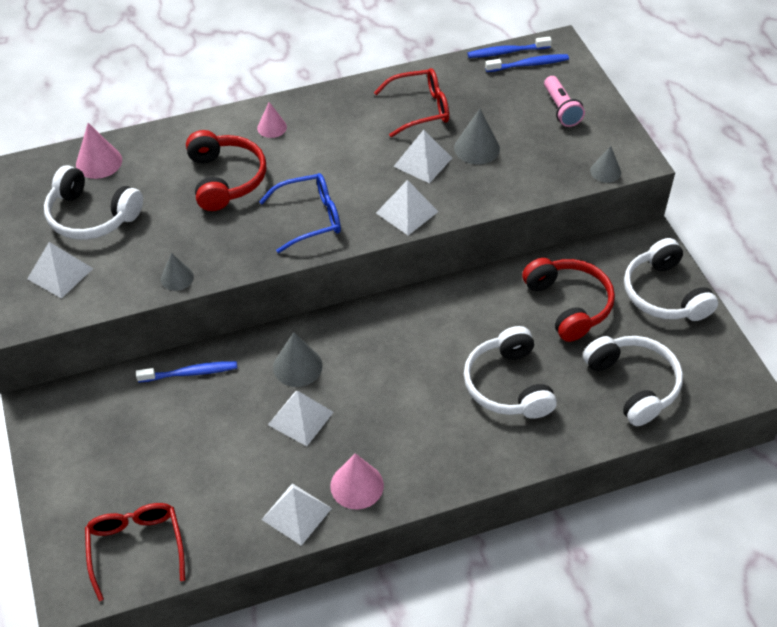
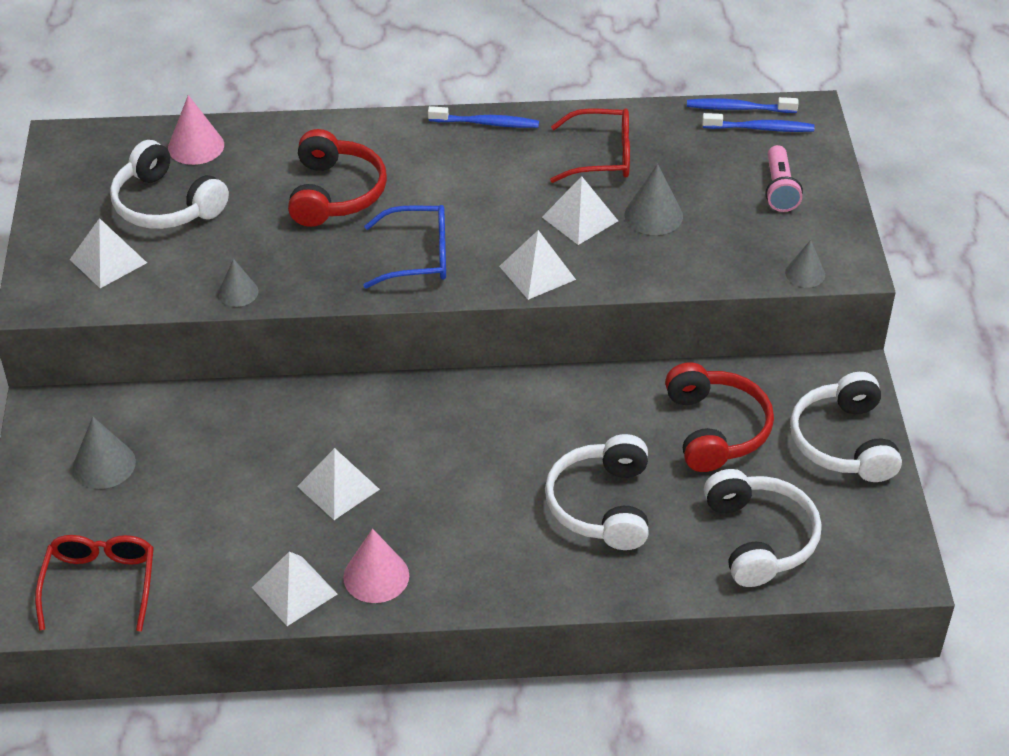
camera: 15 degrees right, 5 degrees down
blue toothbrush [136,361,237,383] -> blue toothbrush moved to [428,106,539,128]
pink cone [257,102,287,138] -> none
grey cone [273,332,323,387] -> grey cone moved to [73,417,136,489]

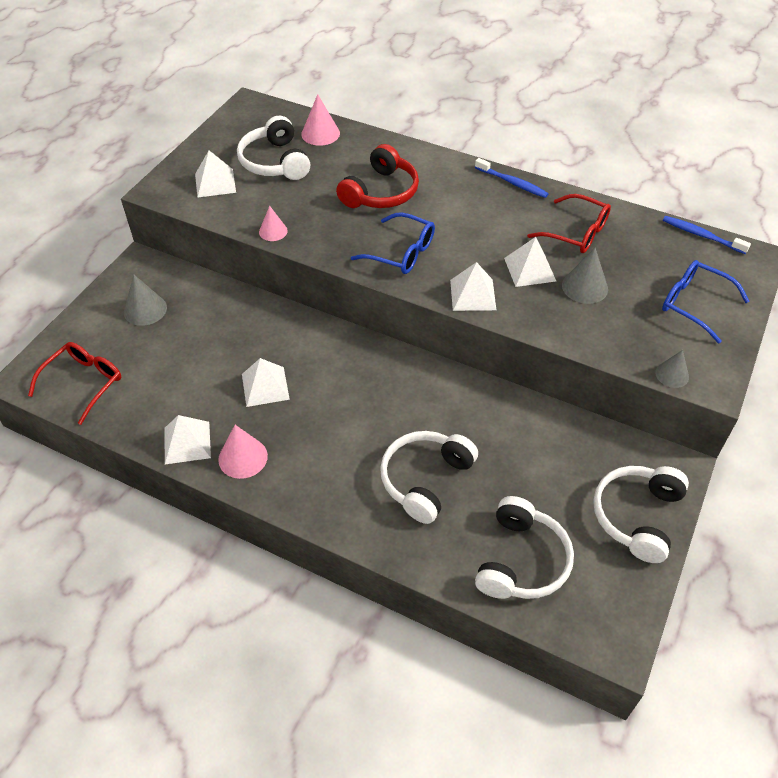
camera: 30 degrees right, 5 degrees up
grey cone [218,259,259,307] -> pink cone [259,206,288,241]
red headphones [665,363,774,472] -> none
blue toothbrush [702,113,815,132] -> none
pink flashlight [765,145,803,212] -> blue glasses [662,260,749,343]

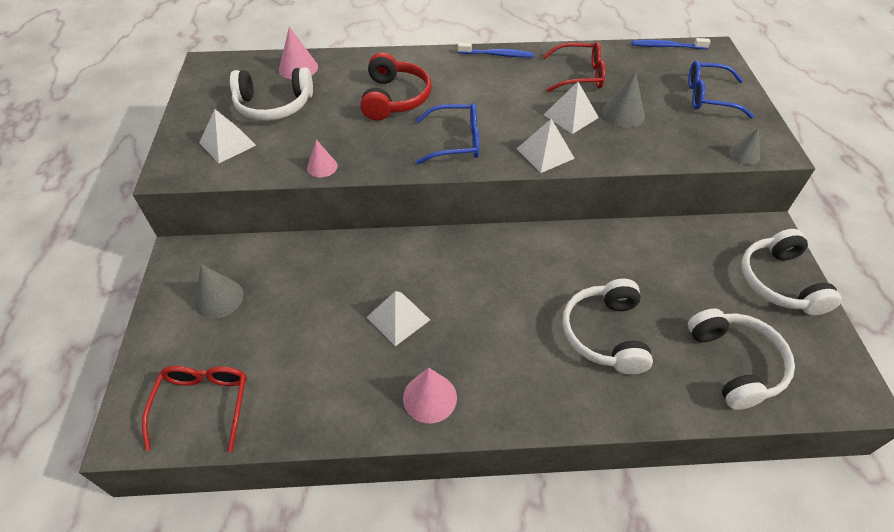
camera: 30 degrees left, 0 degrees up
white pyramid [165,415,211,464] -> none
white headphones [237,116,310,180] -> white headphones turned 45 degrees counterclockwise [230,67,313,121]

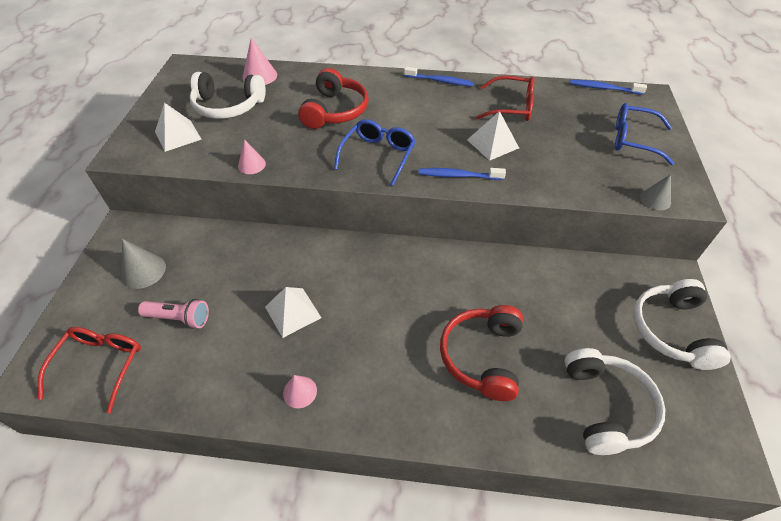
camera: 10 degrees right, 0 degrees up
pink cone [403,368,457,424] -> pink cone [283,375,317,408], size x0.66
blue glasses [416,103,479,164] -> blue glasses turned 75 degrees counterclockwise [334,119,416,186]
white pyramid [517,119,575,173] -> blue toothbrush [418,168,506,180]
white headphones [562,279,653,375] -> red headphones [440,305,523,401]
grey cone [602,72,645,127] -> none
none -> pink flashlight [138,299,209,329]

